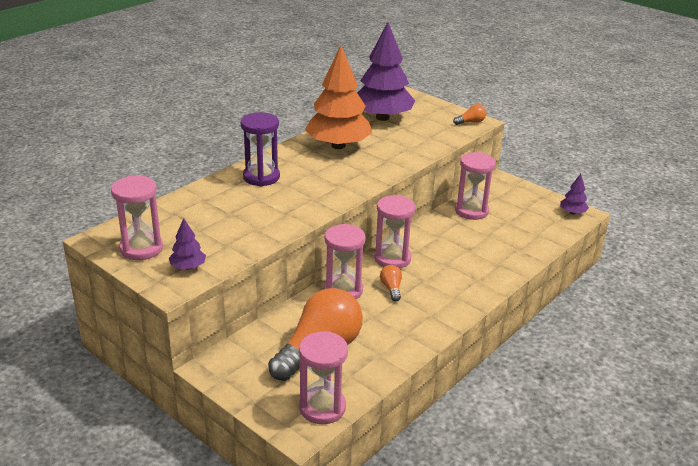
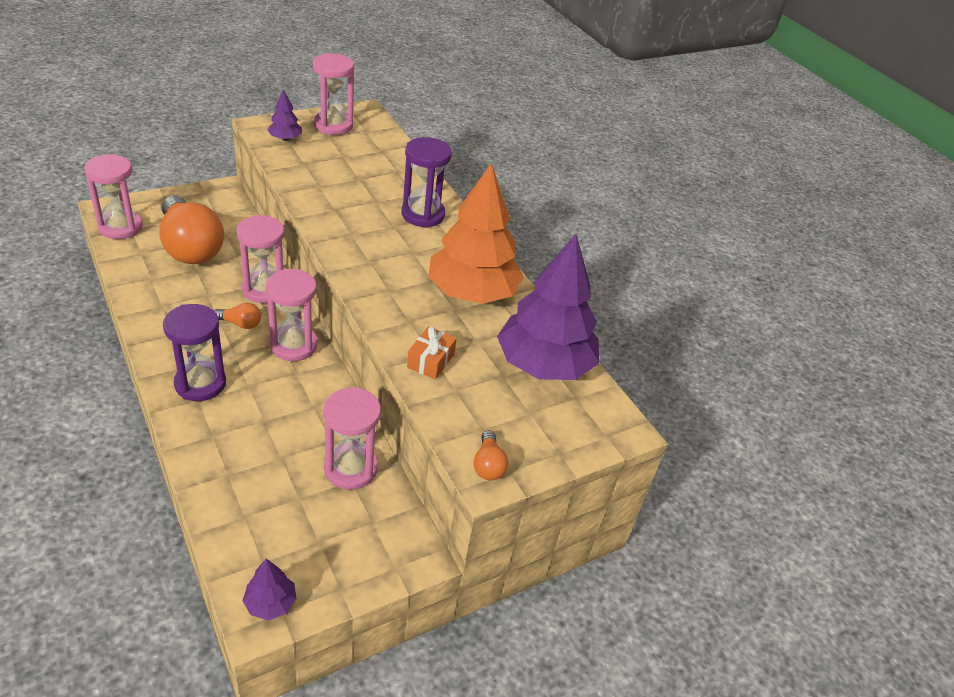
camera: 105 degrees right, 10 degrees up
none -> purple hourglass [163,304,226,401]
none -> orange gift [407,326,457,379]

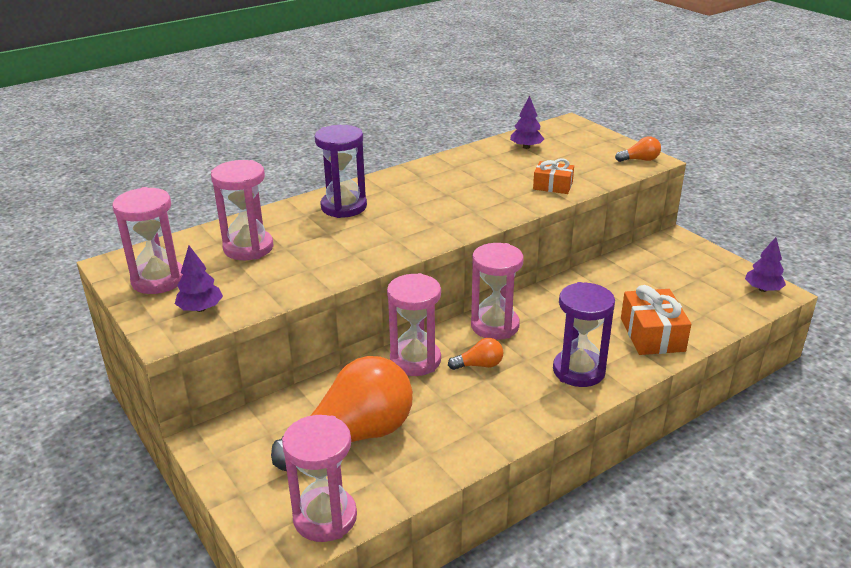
camera: 90 degrees left, 10 degrees down
orange light bulb [214,303,261,329] -> orange light bulb turned 75 degrees clockwise [448,338,503,370]
pink hourglass [323,387,381,489] -> pink hourglass moved to [211,160,274,260]
orange tree [428,163,524,304] -> none
purple tree [497,234,599,380] -> purple tree [510,95,544,149], size x0.43
none -> orange gift [621,285,691,355]

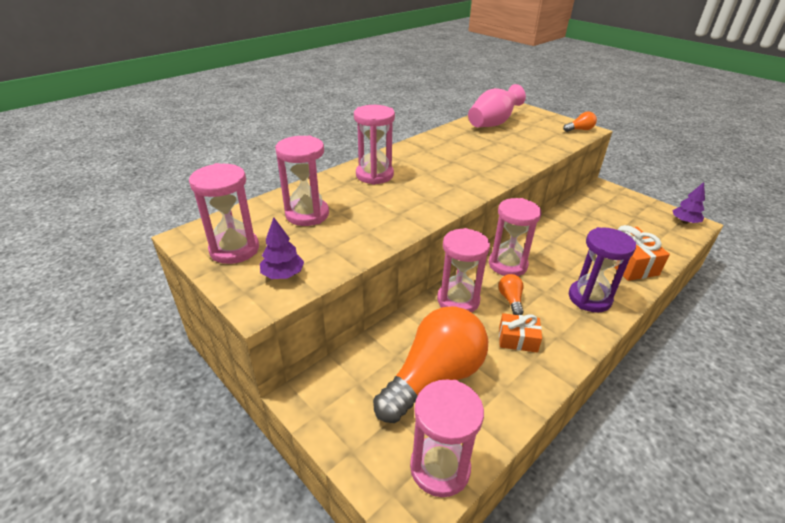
camera: 10 degrees left, 5 degrees up
purple hourglass [315,125,367,218] -> pink hourglass [354,105,395,185]
orange light bulb [448,338,503,370] -> orange light bulb turned 75 degrees counterclockwise [498,274,523,315]
purple tree [510,95,544,149] -> pink vase [468,84,526,127]
orange gift [533,158,574,194] -> orange gift moved to [499,313,542,353]

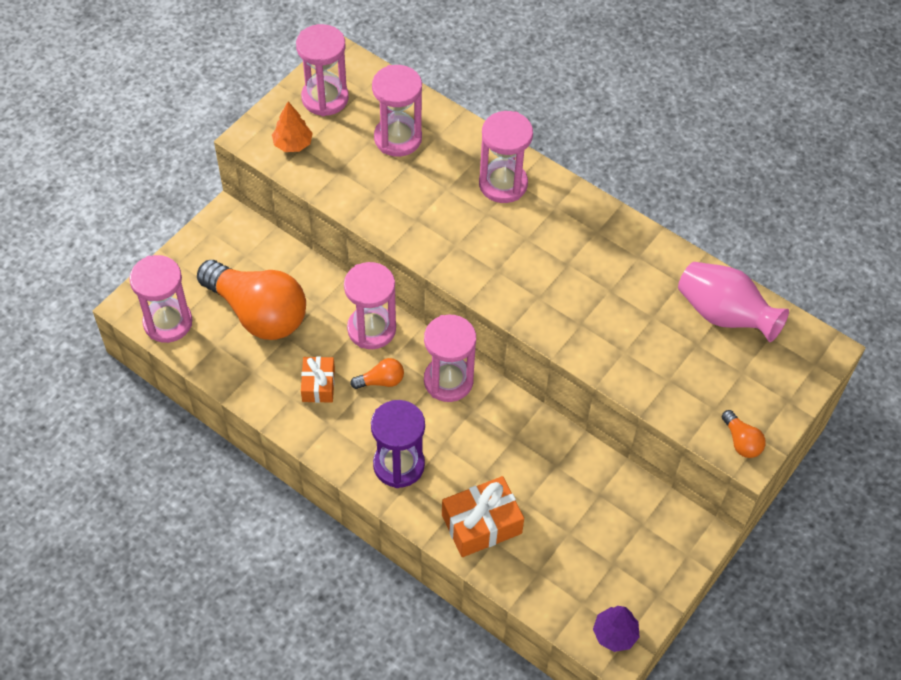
camera: 80 degrees right, 20 degrees up
purple tree [260,217,304,279] -> orange tree [272,102,313,152]

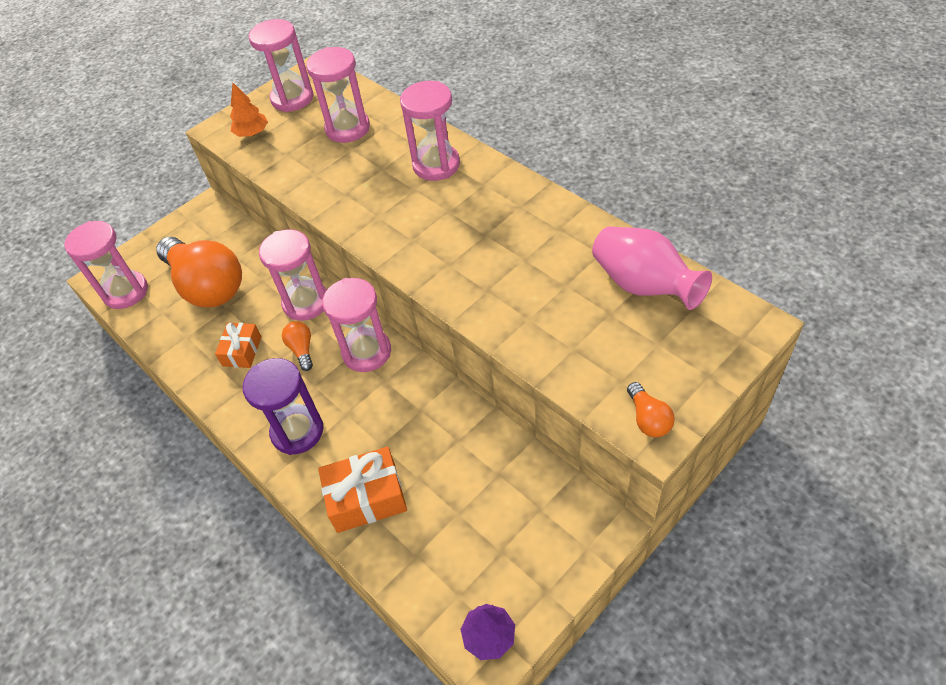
camera: 15 degrees right, 5 degrees down
orange light bulb [350,358,404,389] -> orange light bulb turned 105 degrees counterclockwise [282,321,313,371]

